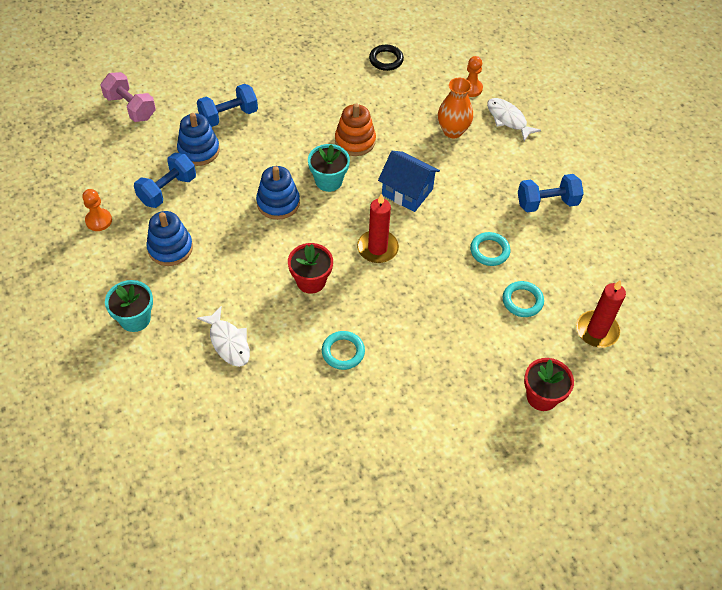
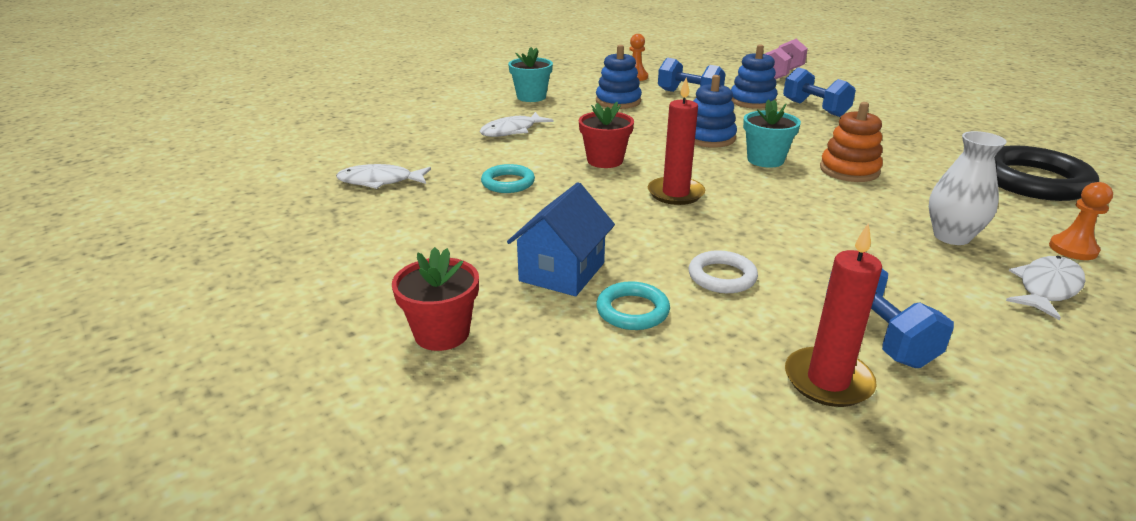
camera: 85 degrees right, 25 degrees down
black ring [369,45,404,71] -> black ring [995,145,1099,201], size x1.93
blue house [378,151,440,212] -> blue house moved to [507,183,615,296]
orange vase [438,78,473,138] -> white vase [929,131,1007,245]
turquoise ring [470,232,510,266] -> white ring [689,250,758,293]
red candle [576,280,626,348] -> red candle moved to [785,223,882,407]
none -> white fish [336,164,431,189]

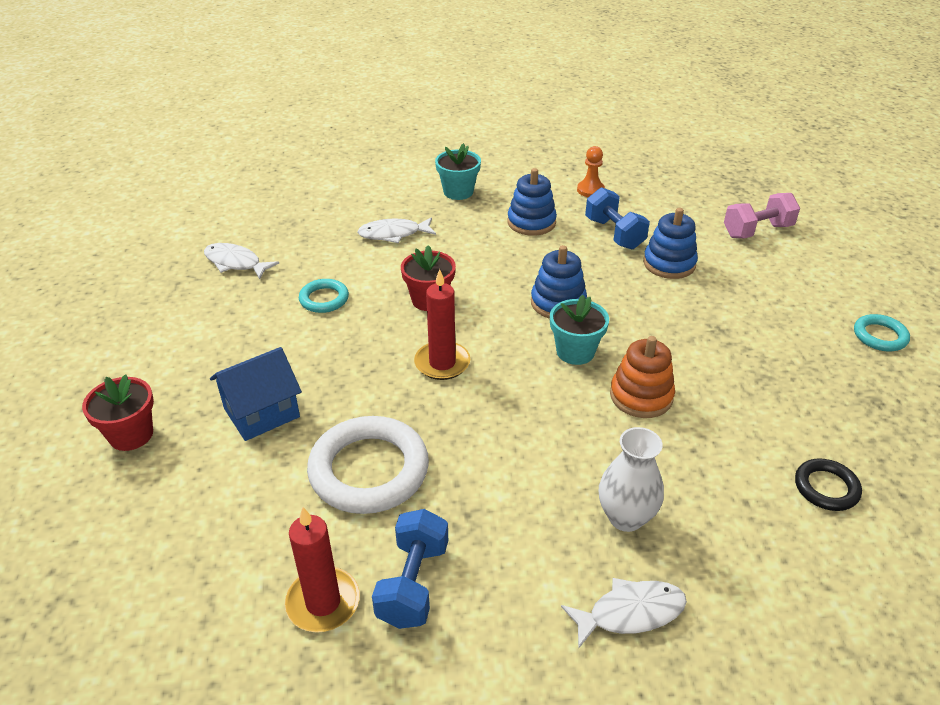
camera: 30 degrees right, 10 degrees up
turquoise ring [596,281,670,330] -> turquoise ring moved to [854,314,910,351]
white ring [689,250,758,293] -> white ring [307,416,429,514], size x1.93
blue dumbbell [783,67,856,117] -> none
black ring [995,145,1099,201] -> black ring [795,458,862,511], size x0.52
orange pawn [1049,182,1113,260] -> none

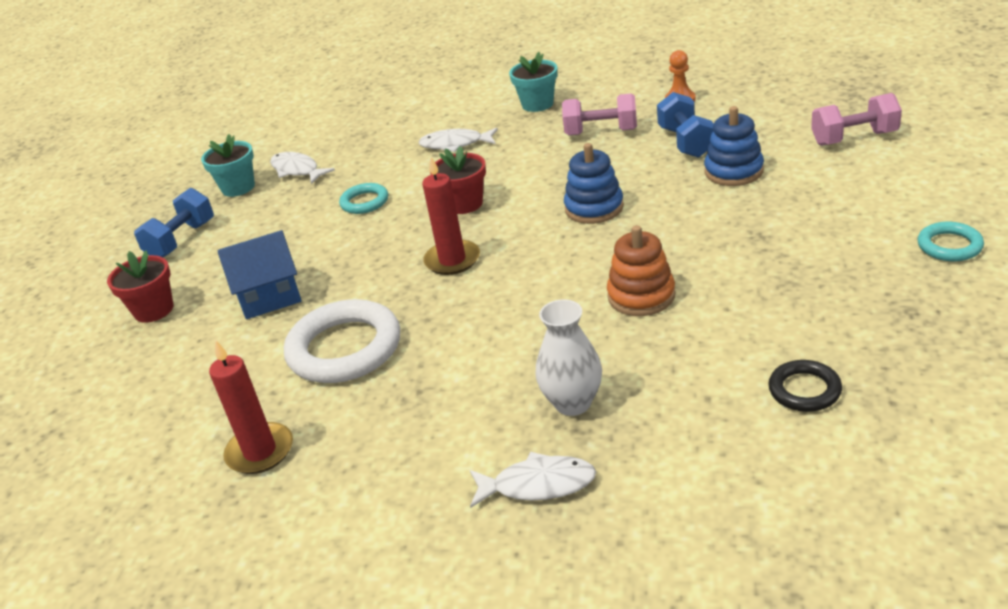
camera: 20 degrees right, 5 degrees down
blue dumbbell [372,509,448,629] -> blue dumbbell moved to [134,188,214,257]
blue stacking toy [508,168,557,236] -> pink dumbbell [562,93,637,135]
turquoise flower pot [550,295,609,365] -> turquoise flower pot moved to [201,134,255,197]

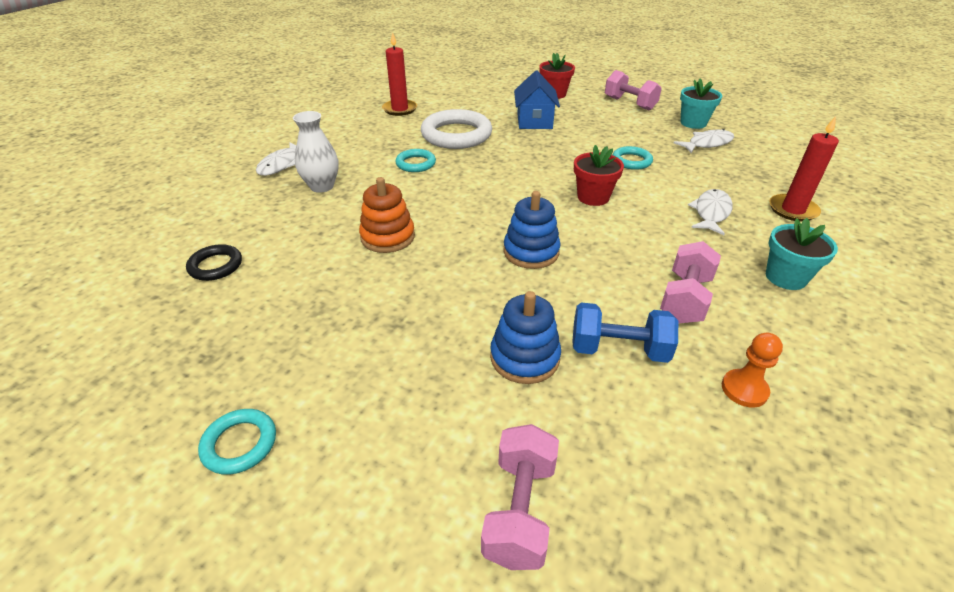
camera: 105 degrees right, 5 degrees up
blue dumbbell [134,188,214,257] -> pink dumbbell [605,70,662,111]
red candle [422,157,480,275] -> red candle moved to [769,116,839,222]
none -> turquoise ring [395,149,436,172]

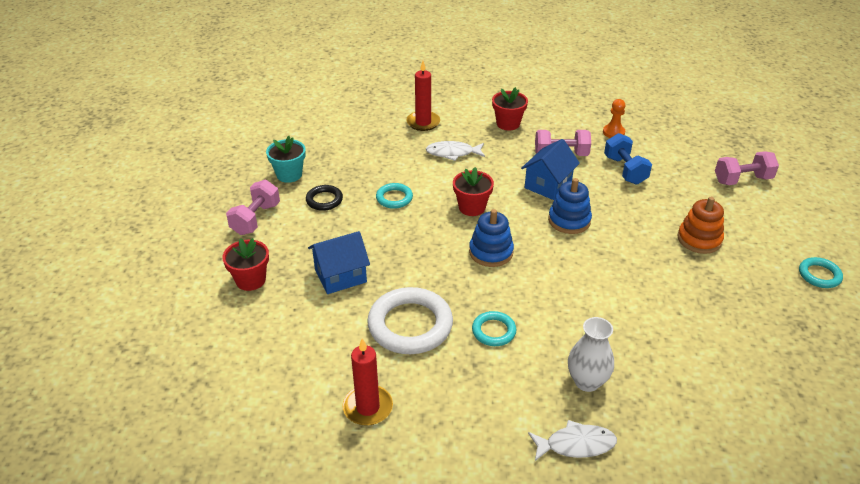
camera: 115 degrees left, 0 degrees up
black ring [186,244,242,281] -> black ring moved to [306,185,343,211]
orange stacking toy [359,177,415,253] -> orange stacking toy moved to [678,197,724,254]
blue stacking toy [490,291,561,384] -> blue stacking toy moved to [469,209,514,267]
white fish [674,129,734,153] -> none
turquoise flower pot [766,218,838,290] -> red flower pot [492,87,528,130]
none -> blue house [521,139,580,200]

